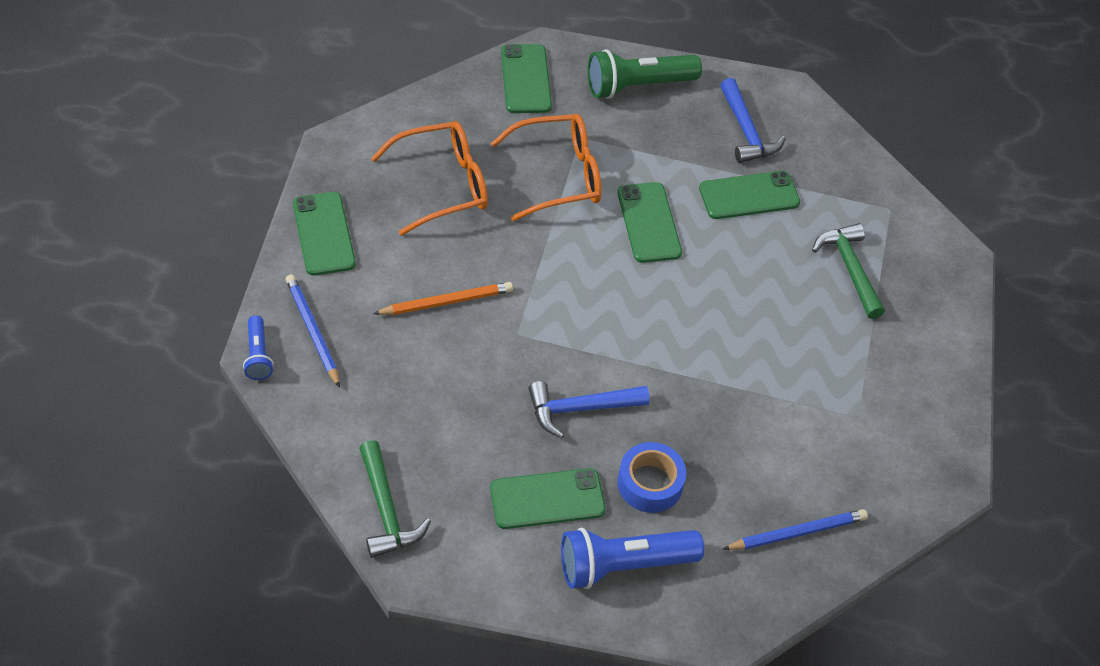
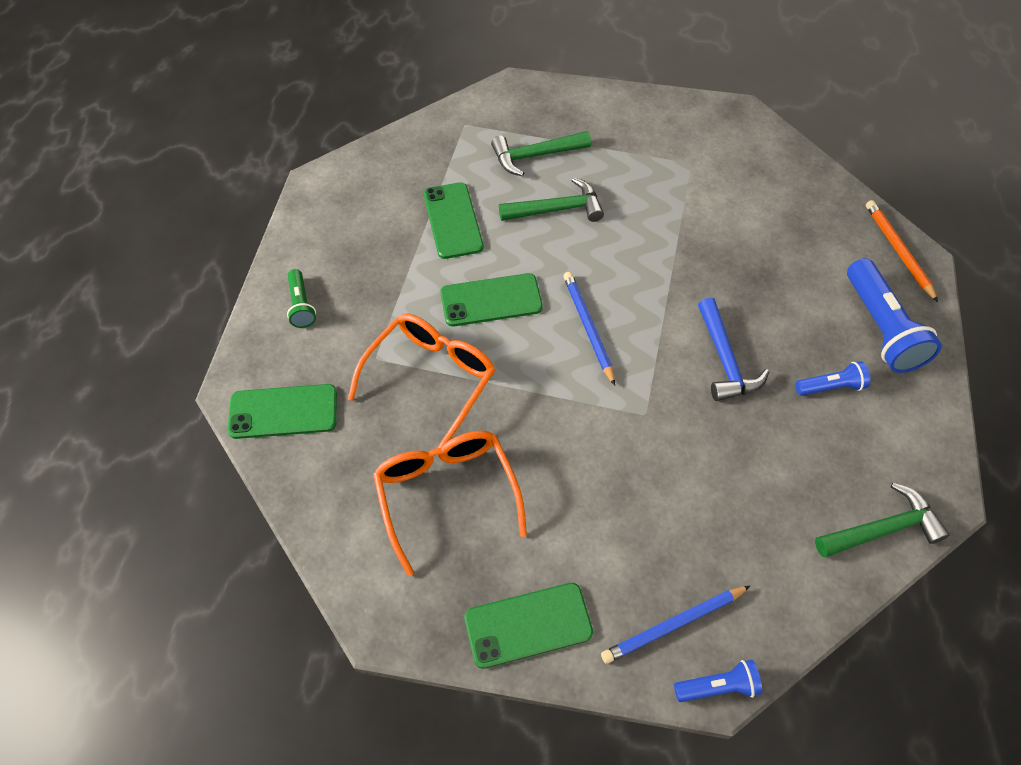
camera: 85 degrees left, 5 degrees up
orange pencil [373,282,513,315] -> orange pencil moved to [866,200,938,302]
green phone [490,468,606,529] -> blue flashlight [795,361,870,396]
orange glasses [491,114,602,221] -> orange glasses turned 45 degrees clockwise [348,314,495,448]
green flashlight [588,49,702,99] -> green flashlight [287,269,316,328], size x0.53
blue tape [618,442,686,513] -> none
blue hammer [720,78,786,163] -> none
blue pencil [723,509,868,550] -> blue pencil moved to [563,272,615,386]
none -> green hammer [499,177,604,222]

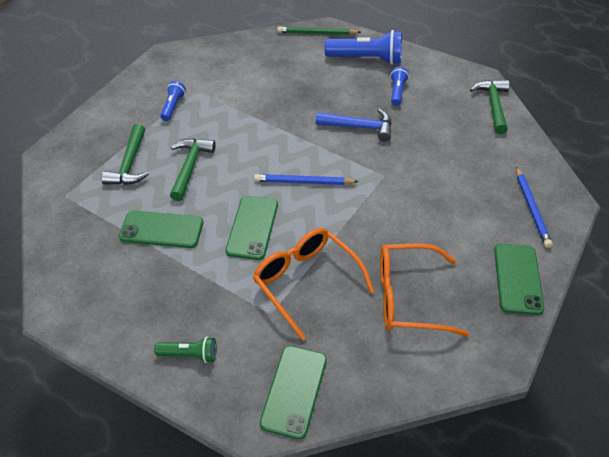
camera: 70 degrees left, 10 degrees down
blue flashlight [674,660,762,702] -> blue flashlight moved to [160,81,186,121]
orange pencil [866,200,938,302] -> green pencil [277,26,361,35]

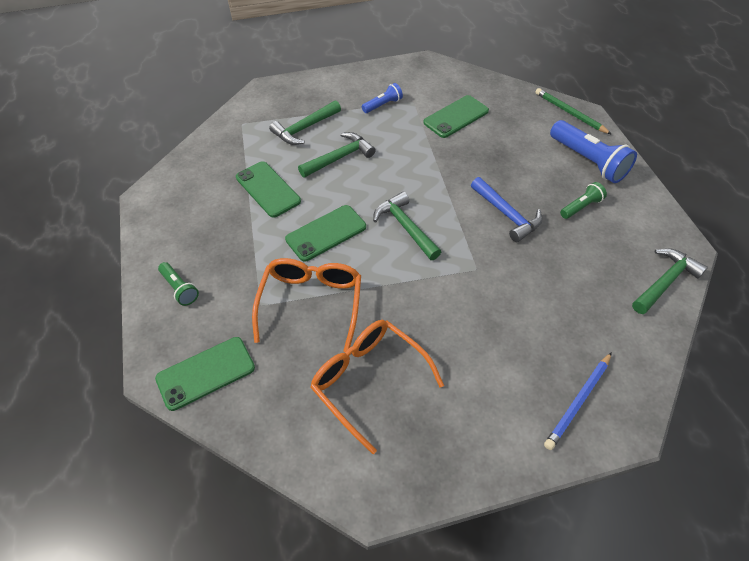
camera: 45 degrees right, 5 degrees up
blue pencil [254,174,359,185] -> green hammer [373,192,441,260]
blue flashlight [390,67,409,106] -> green flashlight [560,182,607,219]
green phone [494,243,544,315] -> green phone moved to [423,95,489,138]

